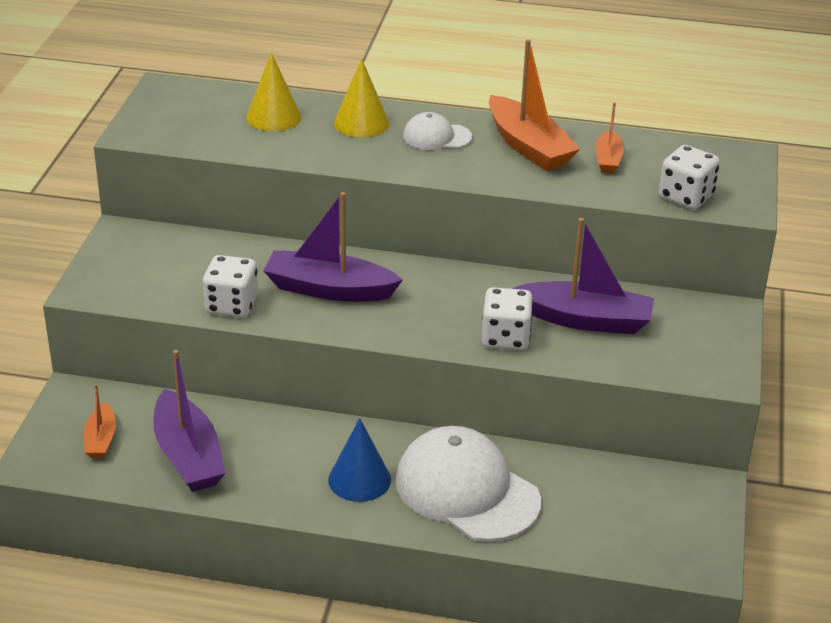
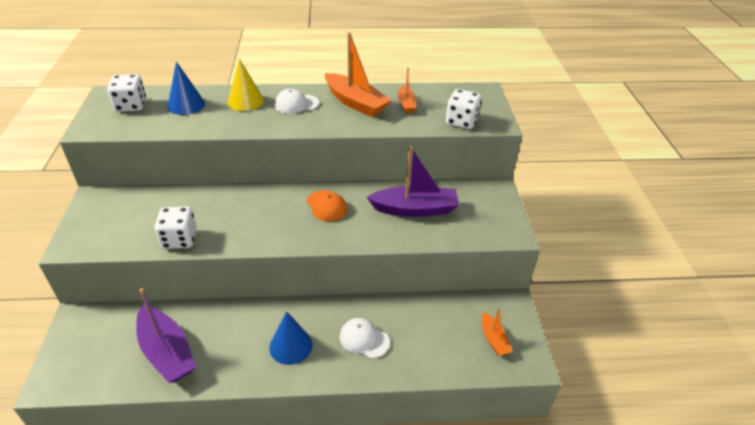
camera: 15 degrees left, 5 degrees up
orange boat [84,384,116,458] -> orange boat moved to [482,307,513,356]
yellow cone [246,53,301,131] -> blue cone [167,62,205,115]
purple boat [263,192,403,302] -> none
white cap [395,426,541,542] -> white cap [340,318,390,358], size x0.50
white dice [482,287,533,350] -> white dice moved to [107,74,146,112]
none -> orange cap [307,190,348,222]

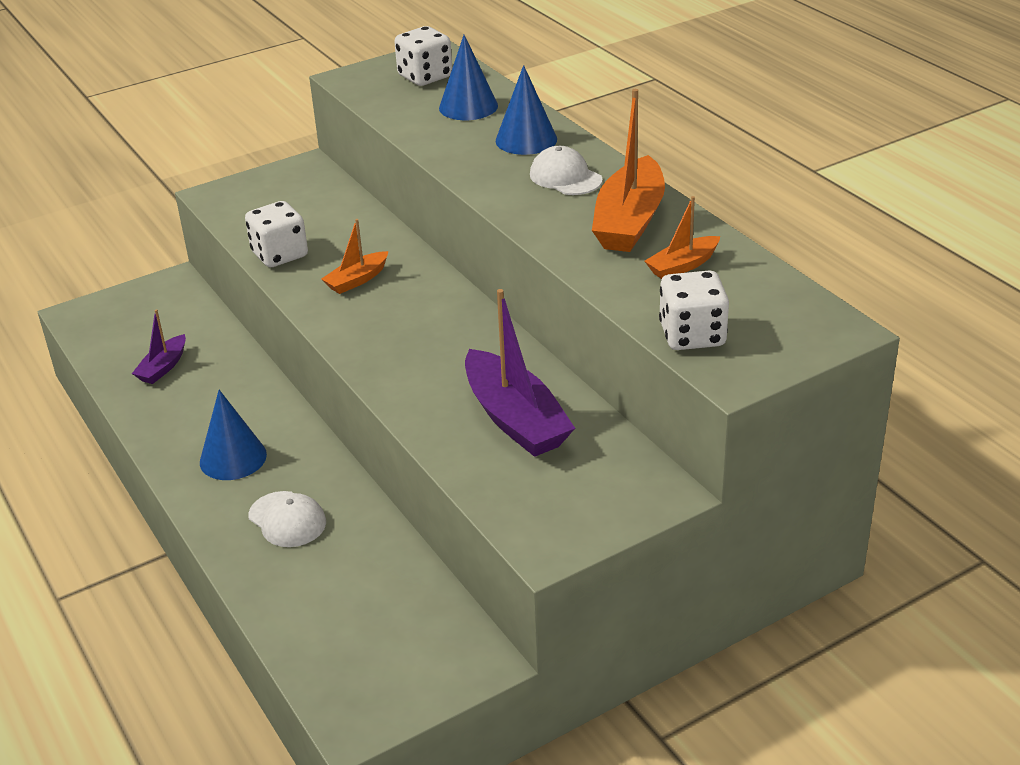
camera: 65 degrees right, 5 degrees down
purple boat [136,288,196,383] -> purple boat [132,309,186,384], size x0.53
yellow cone [227,58,264,111] -> blue cone [496,65,557,155]
orange cap [307,190,348,222] -> none
white cap [340,318,390,358] -> white cap turned 135 degrees clockwise [249,491,326,547]
orange boat [482,307,513,356] -> orange boat moved to [322,219,389,294]

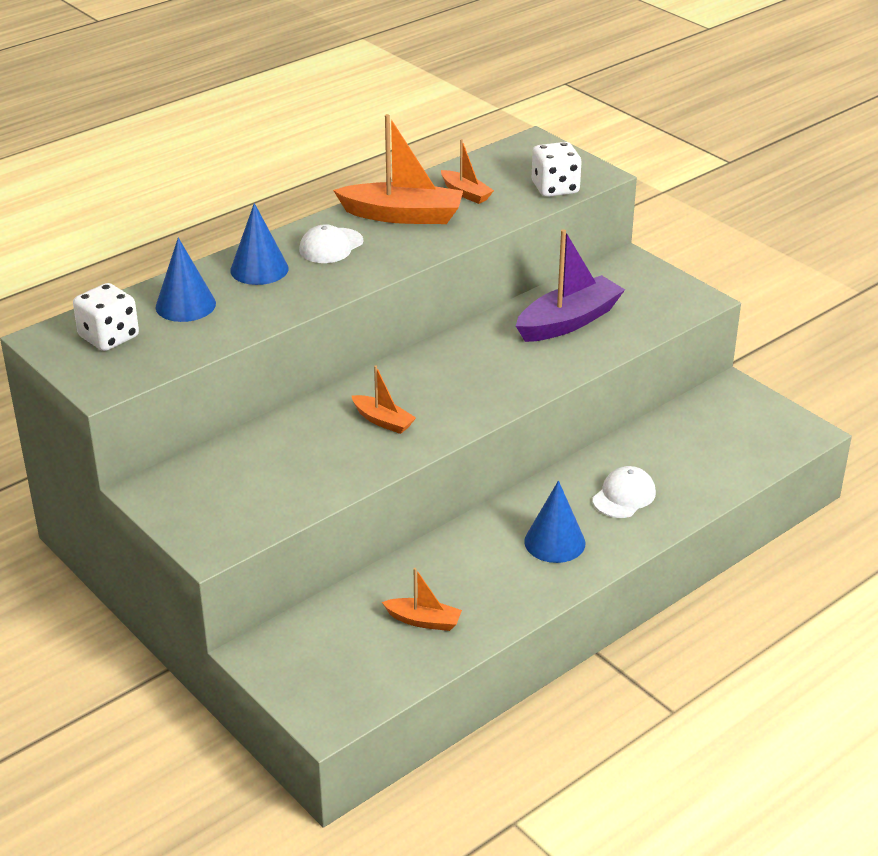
camera: 100 degrees left, 0 degrees up
purple boat [132,309,186,384] -> orange boat [382,568,462,631]
white dice [245,201,308,267] -> none

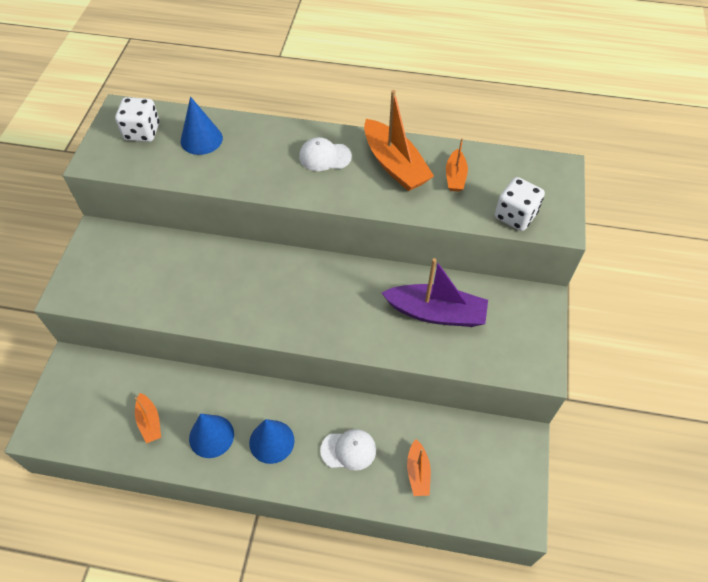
camera: 50 degrees right, 20 degrees up
blue cone [230,203,289,285] -> blue cone moved to [189,413,234,458]
orange boat [352,365,416,434] -> orange boat moved to [407,439,431,496]

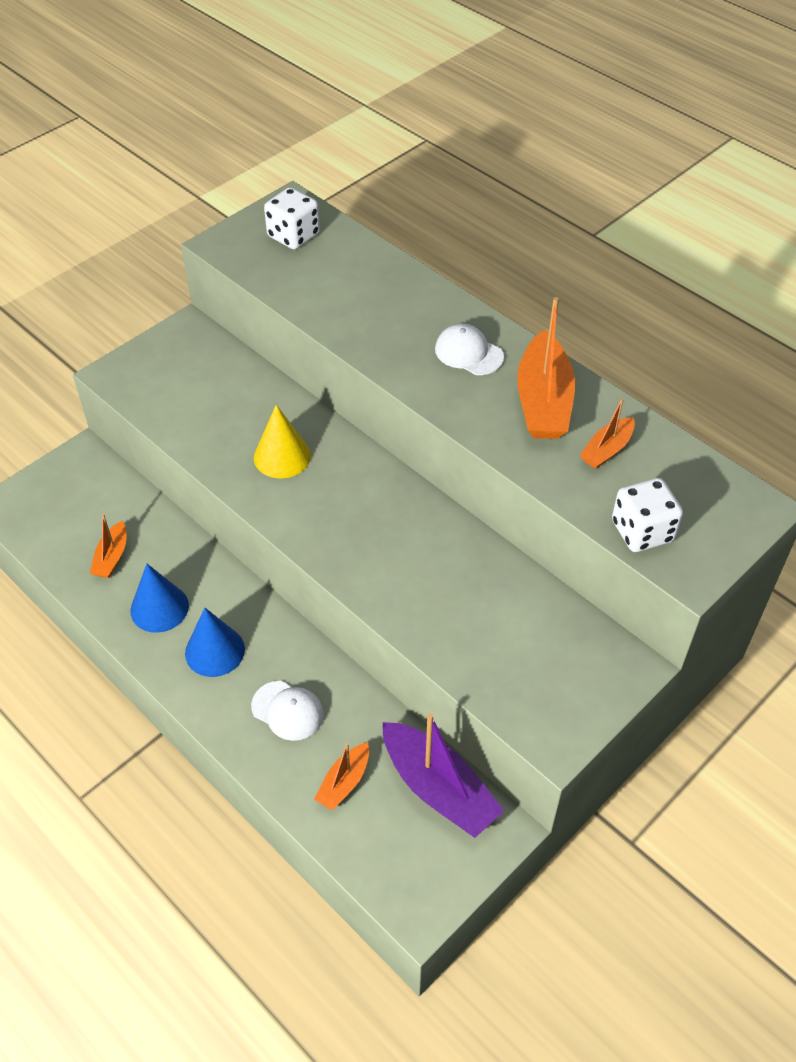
camera: 35 degrees right, 5 degrees down
blue cone [181,97,223,155] -> none
purple boat [382,258,488,327] -> purple boat moved to [383,713,504,838]
none -> yellow cone [254,405,311,478]

